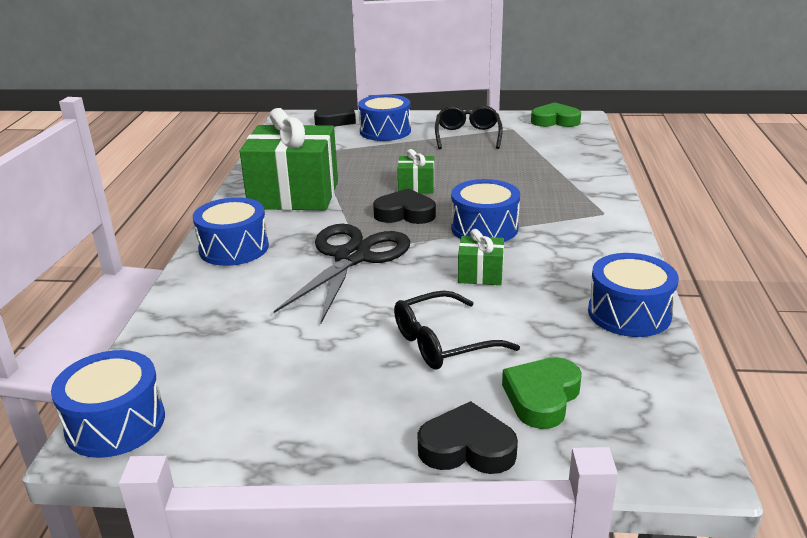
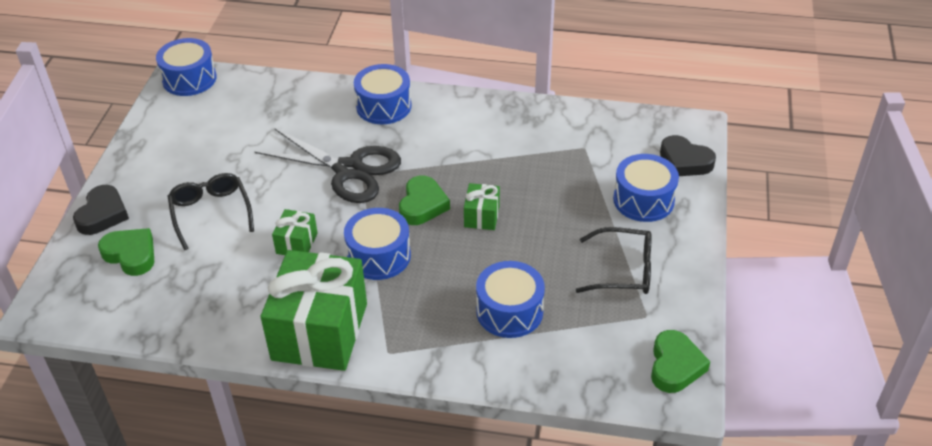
camera: 95 degrees right, 15 degrees up
green gift [240,108,338,210] -> green gift moved to [261,250,367,371]
black heart [373,188,436,224] -> green heart [399,176,450,225]
blue drum [588,253,679,337] -> blue drum moved to [476,261,545,338]

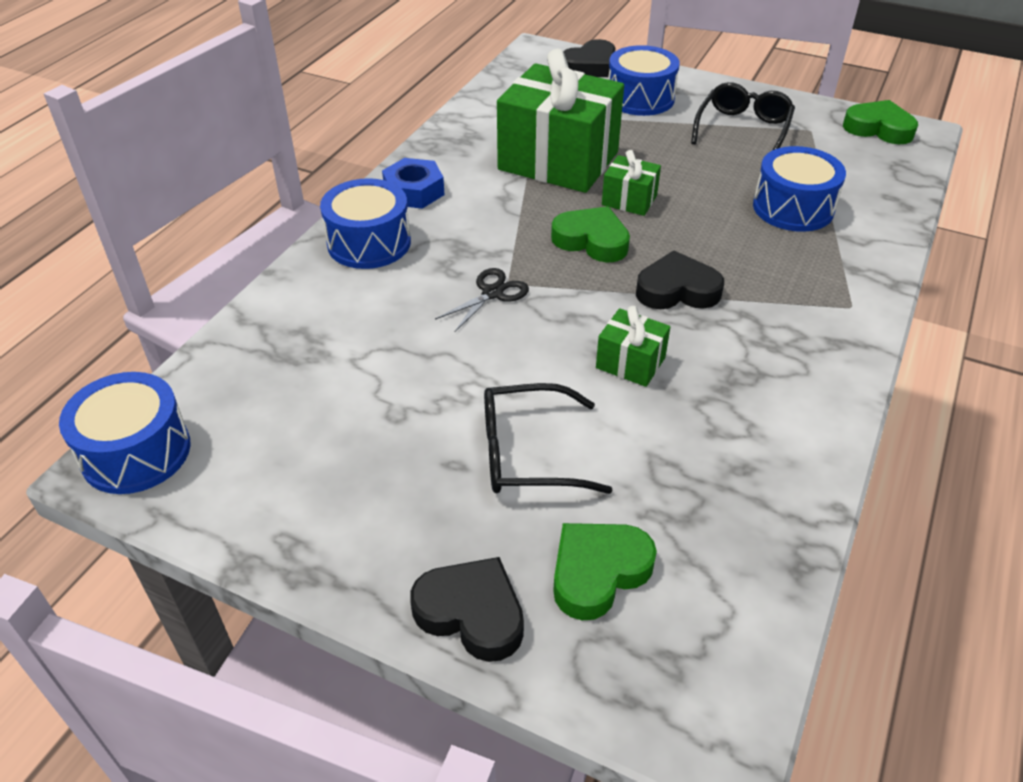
camera: 75 degrees left, 0 degrees up
black scissors [255,129,401,203] -> black scissors [435,268,529,333], size x0.46
green gift [261,250,367,371] -> green gift moved to [497,48,624,193]
blue drum [344,208,411,280] -> black heart [636,251,724,309]
none -> blue nut [382,158,445,209]

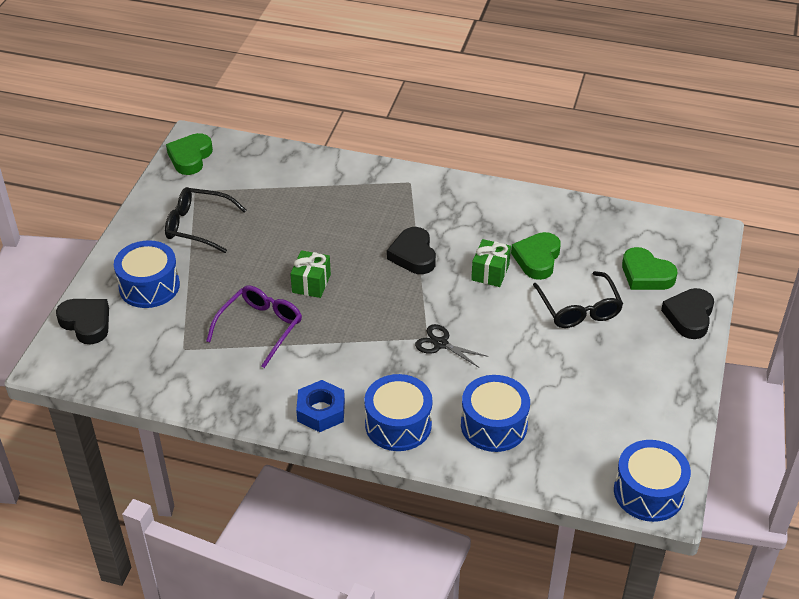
camera: 100 degrees left, 0 degrees up
green gift [497,48,624,193] -> purple glasses [206,285,302,368]
green heart [551,206,630,263] -> green heart moved to [511,232,561,280]
blue drum [753,146,846,232] -> blue drum moved to [461,375,530,452]

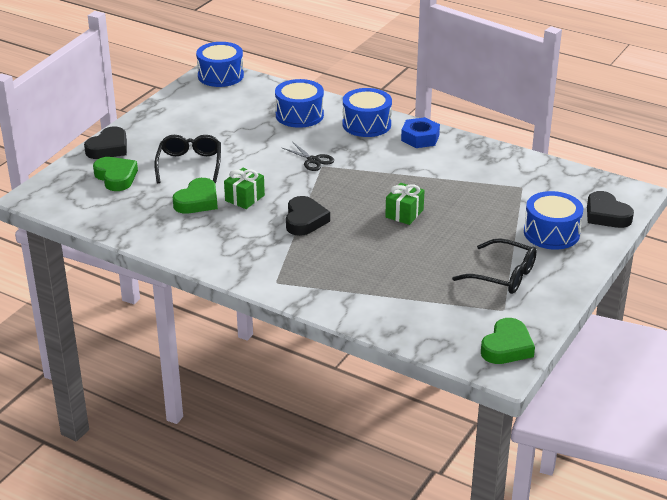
camera: 165 degrees left, 10 degrees down
purple glasses [206,285,302,368] -> none

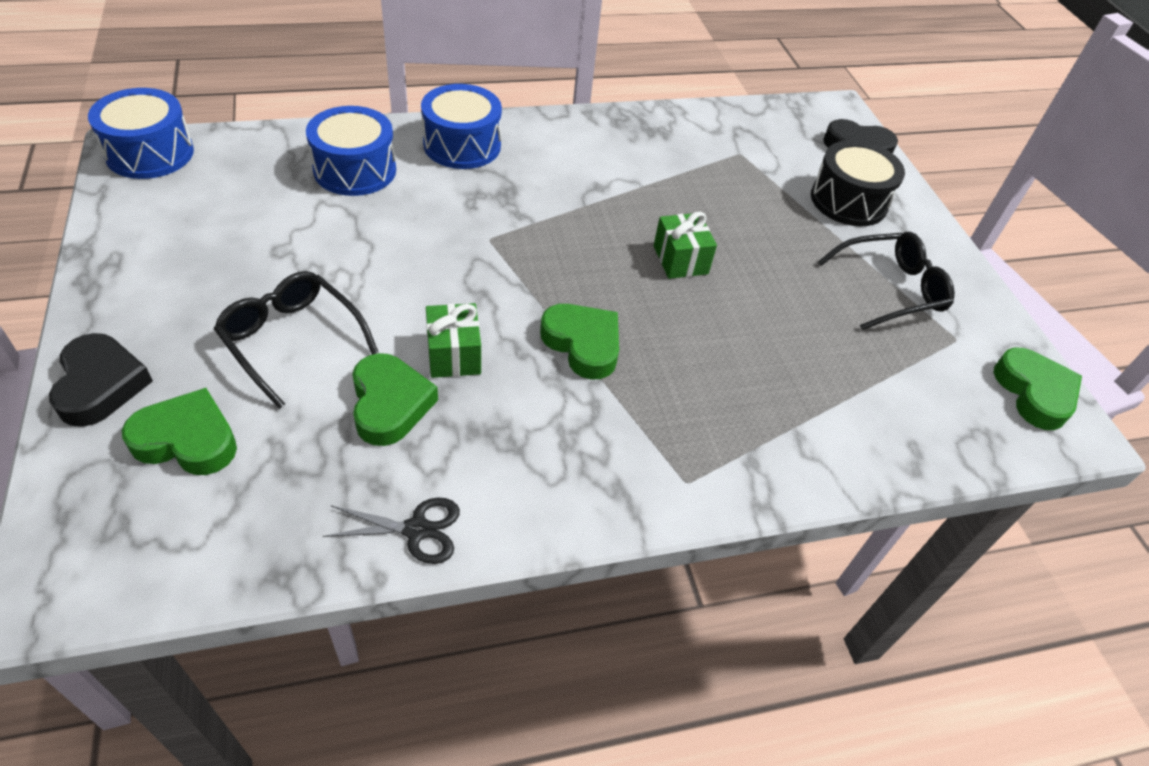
camera: 50 degrees left, 15 degrees up
black scissors [281,142,334,171] -> black scissors moved to [323,498,460,564]
black heart [286,196,330,236] -> green heart [540,304,619,380]
blue nut [401,117,440,148] -> none
blue drum [524,191,583,250] -> black drum [811,140,905,226]

